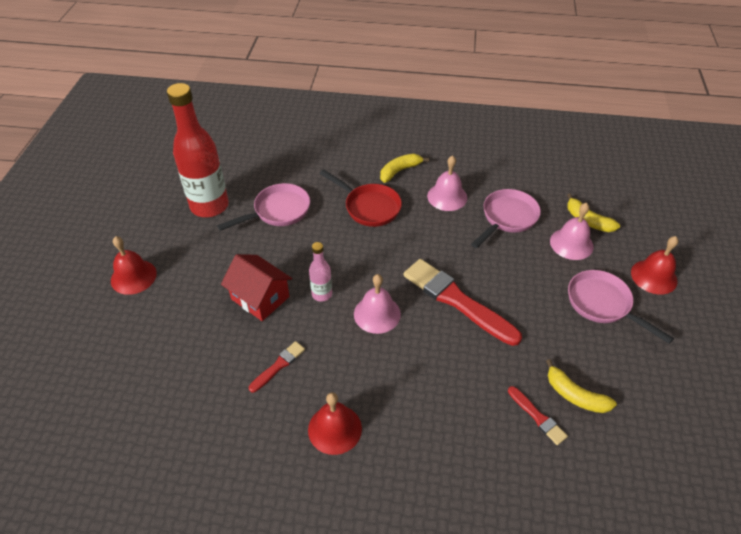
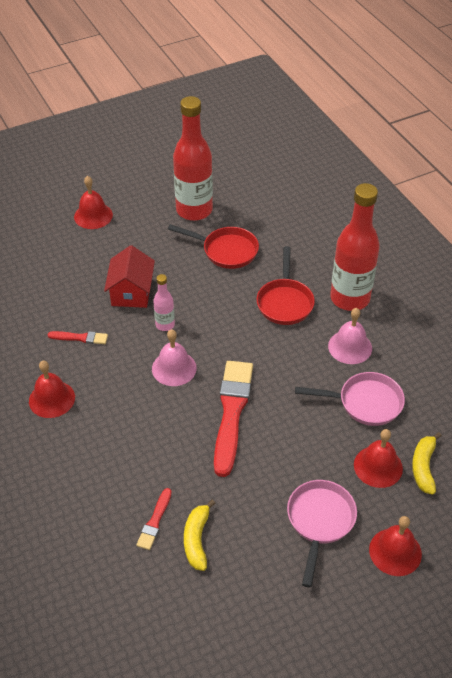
camera: 55 degrees right, 0 degrees up
pink pan [217,183,310,231] -> red pan [168,224,259,269]
yellow banana [380,154,429,183] -> red bottle [330,183,380,311]
pink bell [550,203,594,260] -> red bell [354,429,403,488]

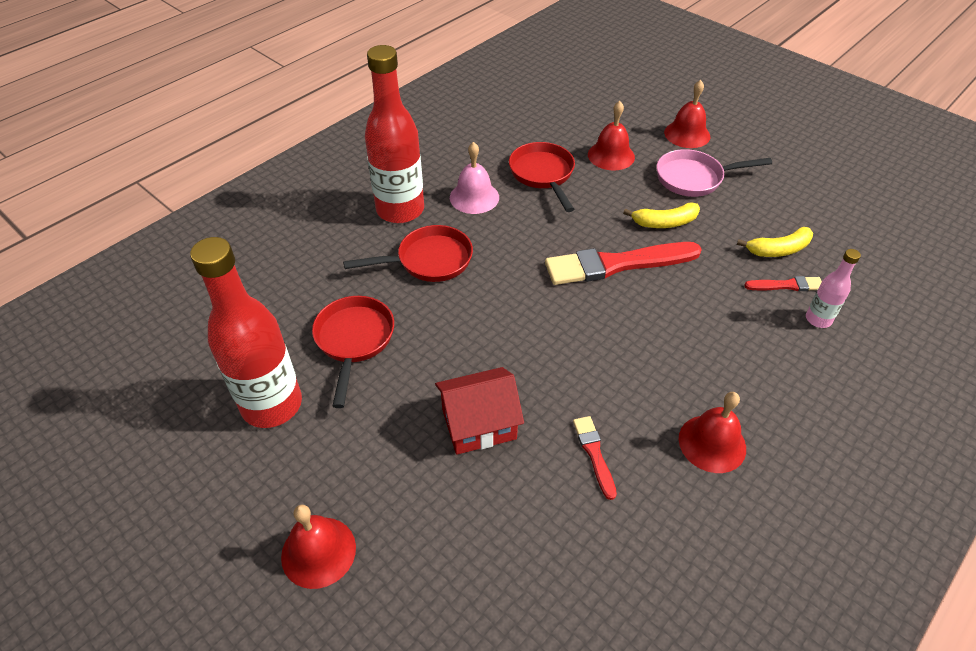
camera: 110 degrees left, 0 degrees up
pink bell [152,329,197,386] -> none
pink bottle [153,274,175,331] -> pink bottle moved to [806,249,861,328]
pink pan [295,372,405,426] -> red pan [509,142,575,212]
yellow banana [412,432,442,495] -> yellow banana moved to [623,202,700,228]

